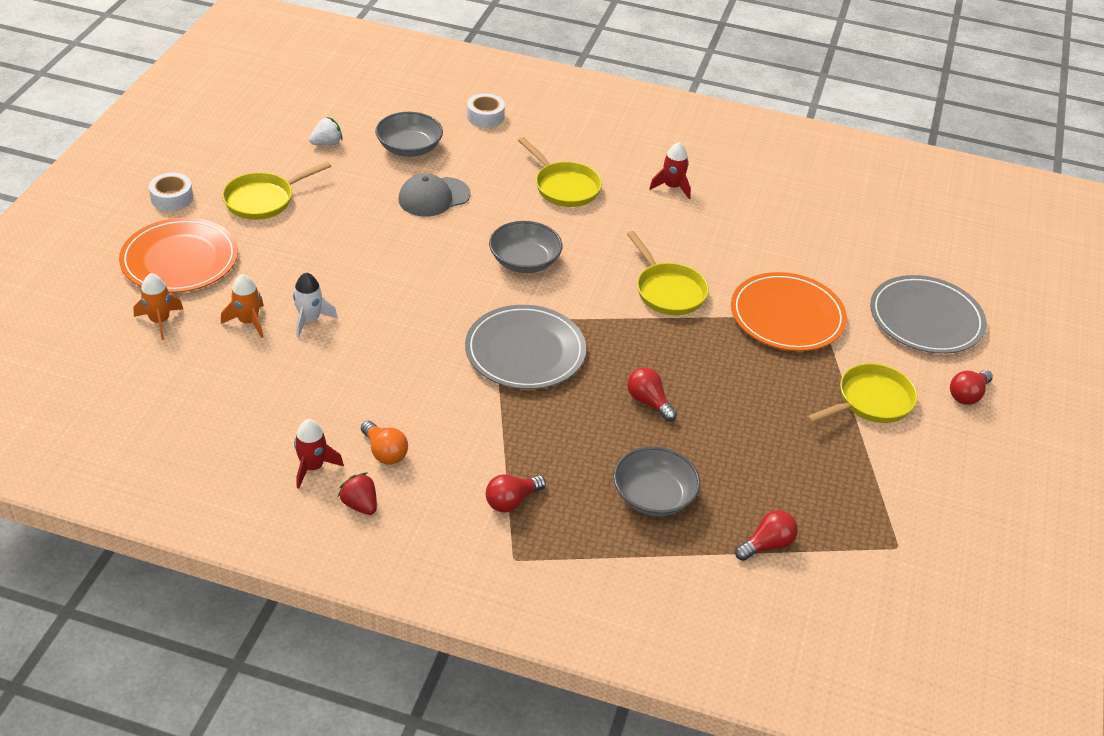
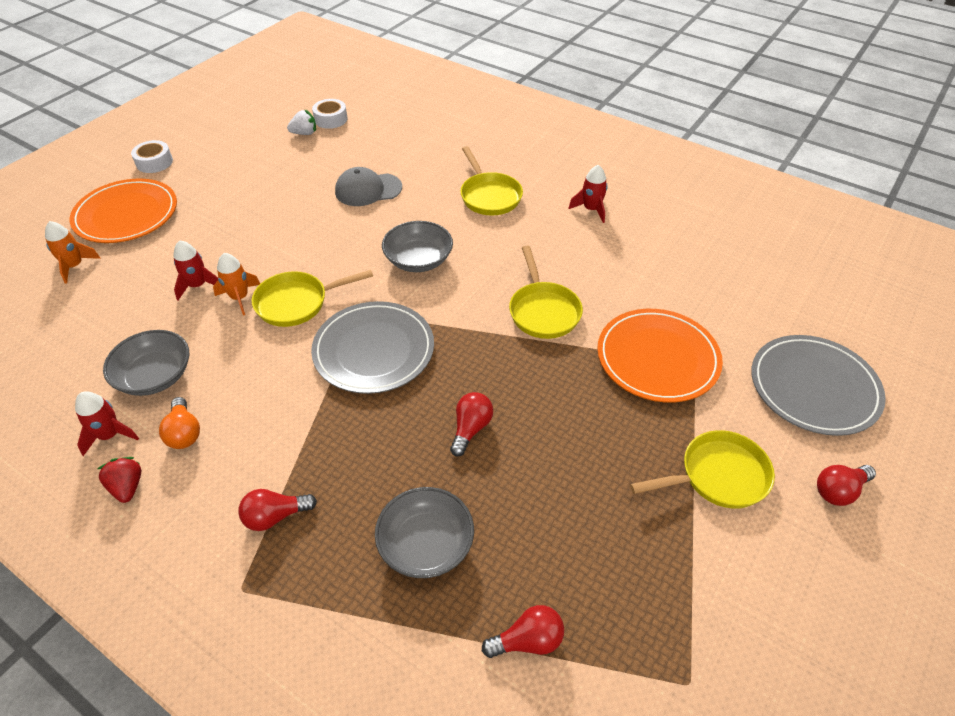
camera: 20 degrees right, 5 degrees up
orange rocket [221,274,264,338] -> orange rocket moved to [213,253,260,316]
yellow pan [222,161,331,220] -> yellow pan moved to [252,270,373,327]
white rocket [293,272,338,338] -> red rocket [173,241,218,300]
grey bowl [375,112,443,157] -> grey bowl moved to [103,330,189,396]
white tape [467,93,505,128] -> white tape moved to [312,99,347,129]
red light bulb [627,367,677,422] -> red light bulb turned 45 degrees clockwise [450,392,493,456]

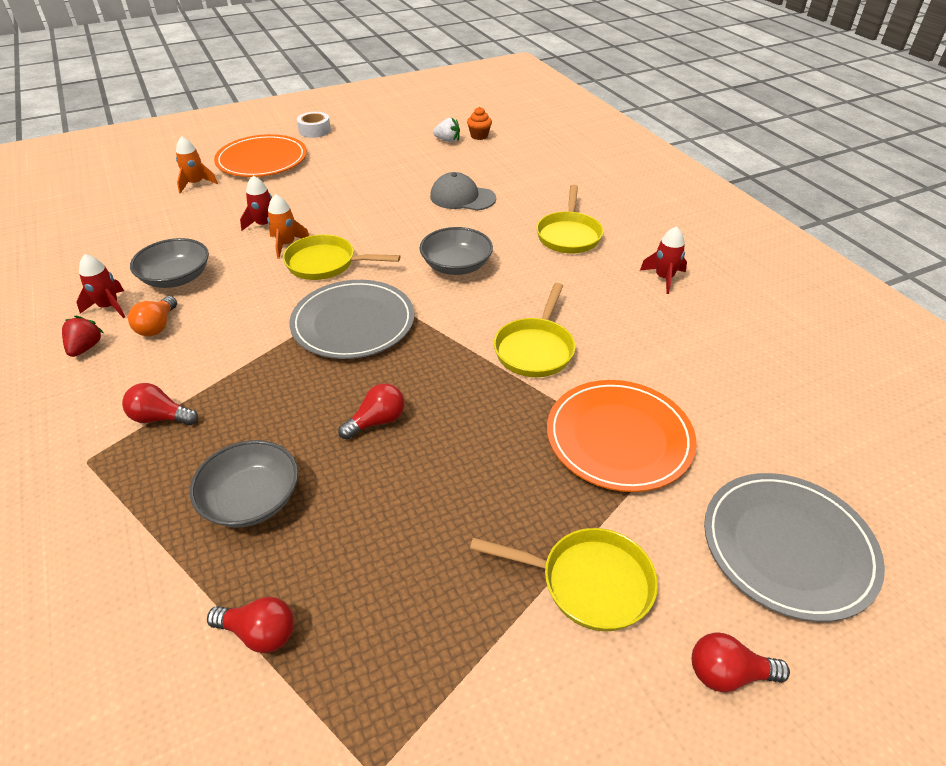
camera: 30 degrees right, 5 degrees down
white tape [312,99,347,129] -> orange cupcake [467,107,492,140]

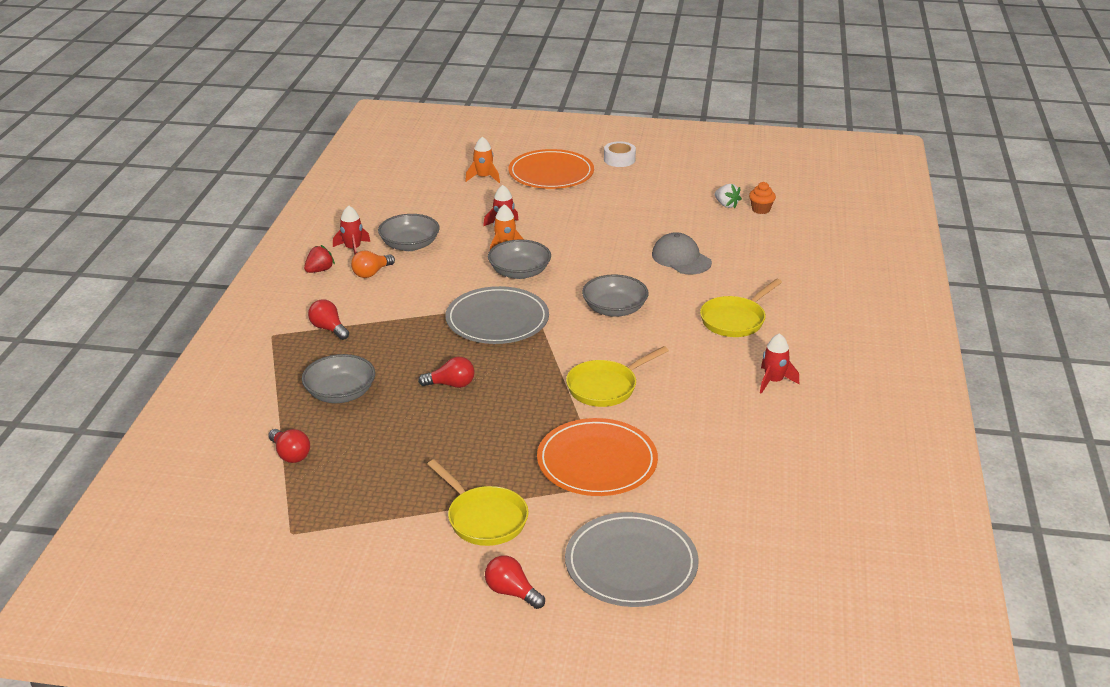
camera: 35 degrees right, 10 degrees down
yellow pan [283,234,400,280] -> grey bowl [488,239,551,279]

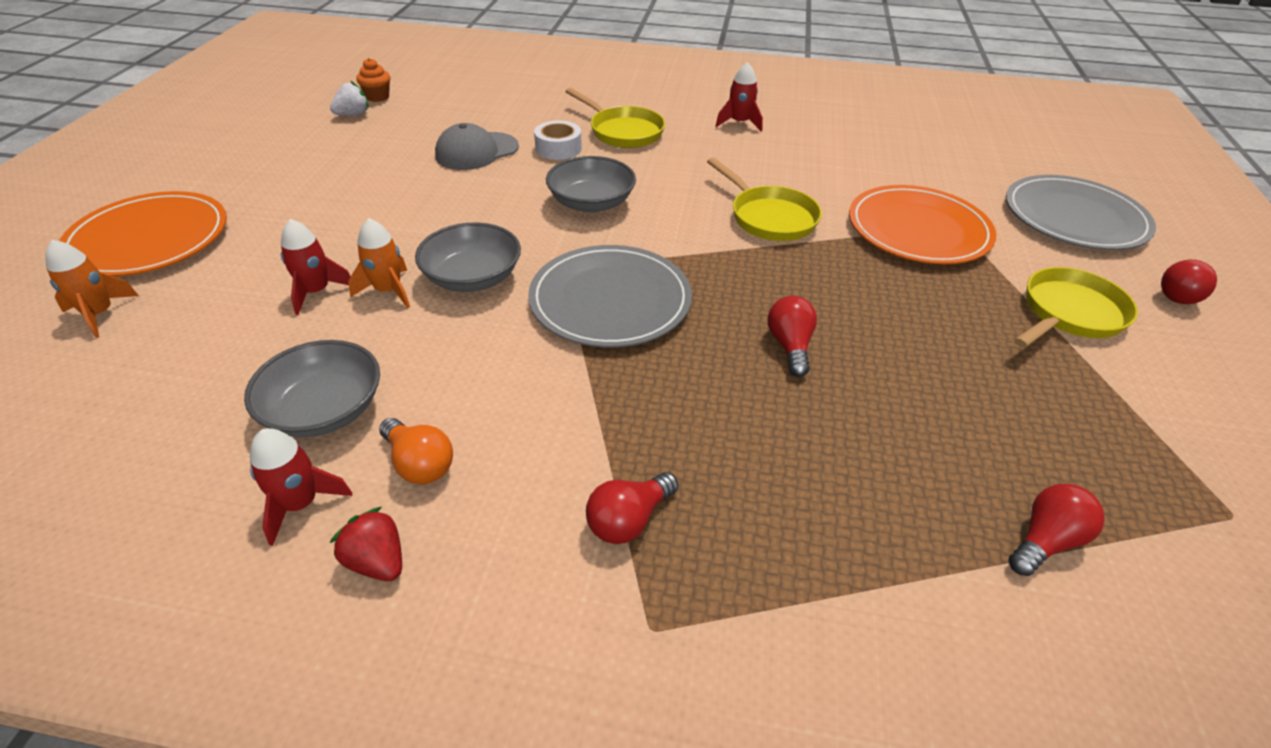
camera: 90 degrees left, 10 degrees up
grey bowl [302,354,375,403] -> none
white tape [604,141,636,167] -> white tape moved to [534,121,582,160]

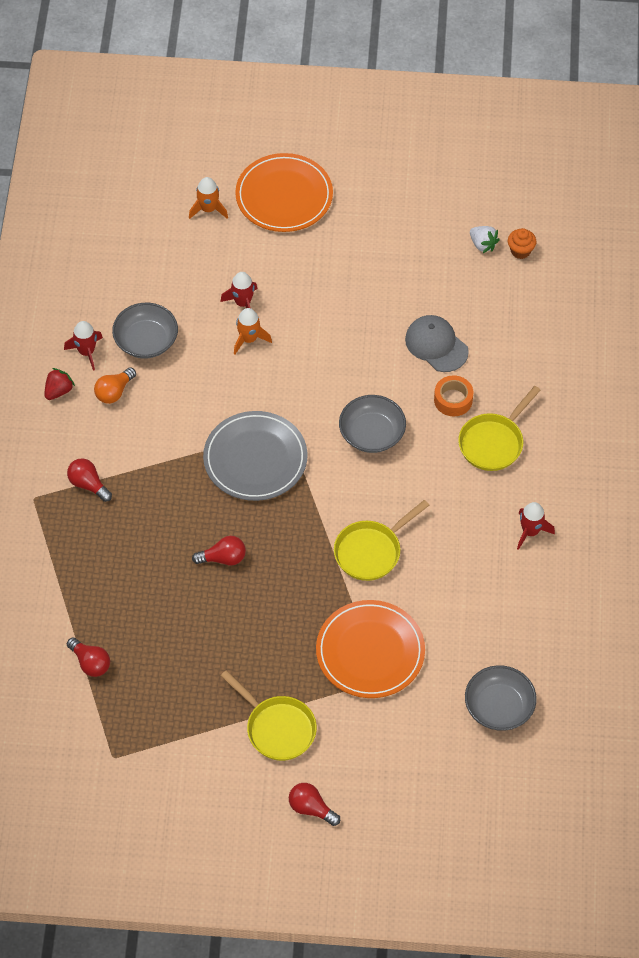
camera: 85 degrees right, 15 degrees up
grey bowl [415,222,521,292] -> grey bowl moved to [465,665,537,731]
white tape [534,121,582,160] -> orange tape [434,375,473,416]
grey plate [1006,175,1156,250] -> none

